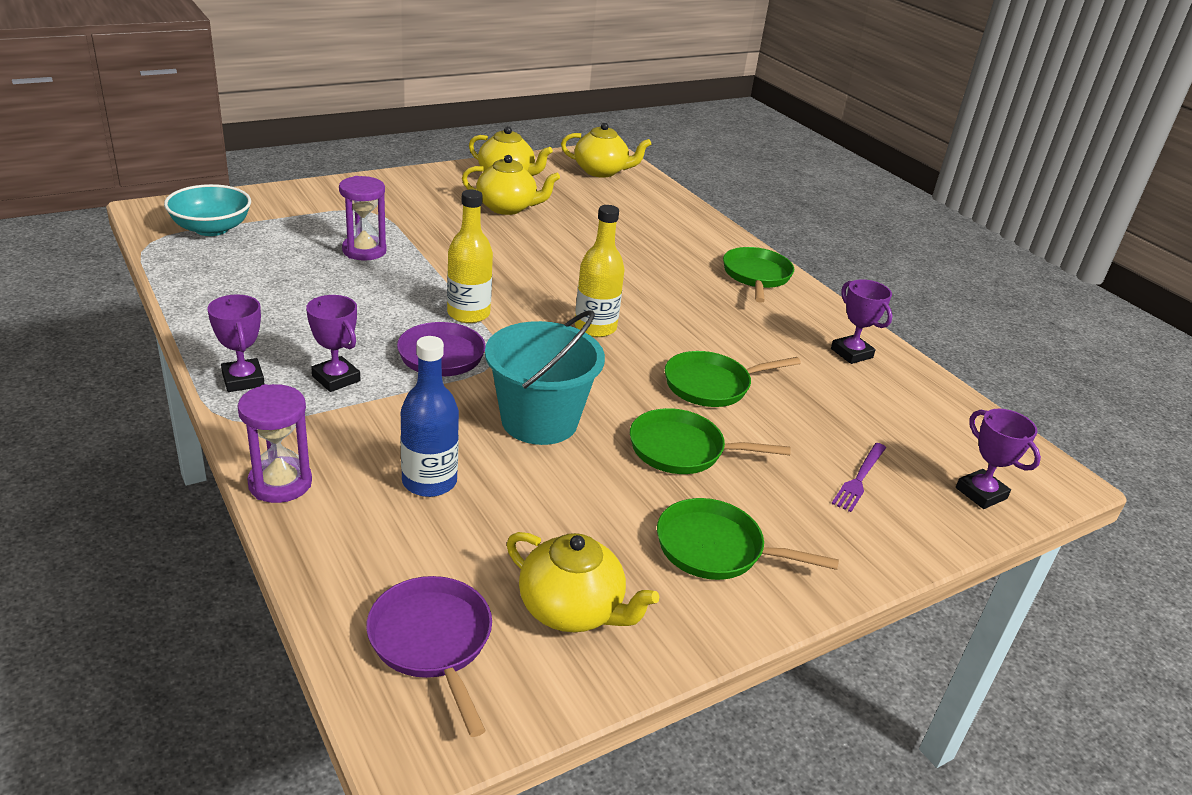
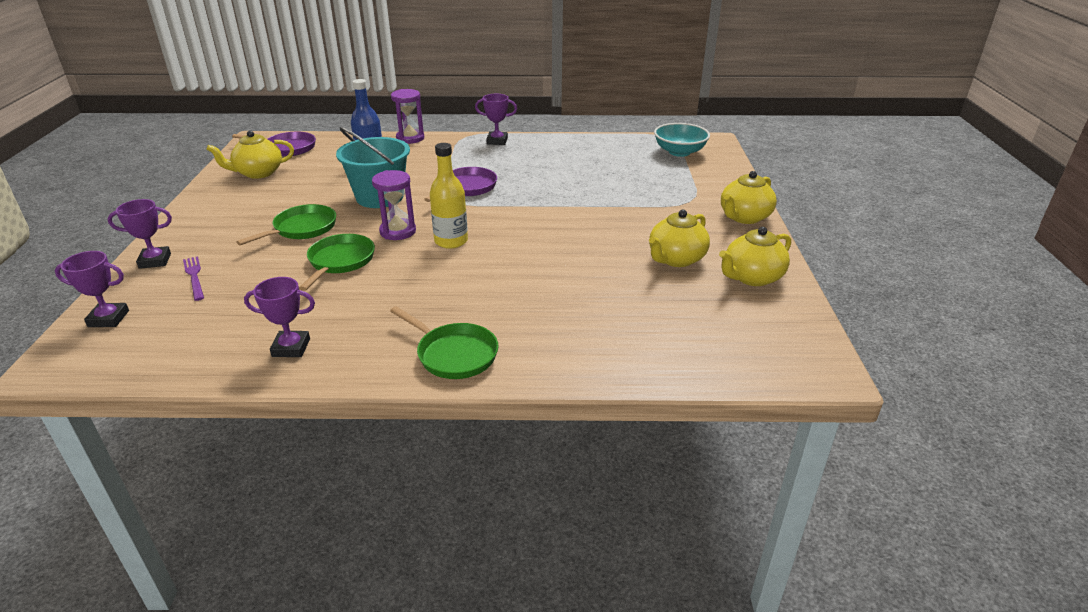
camera: 125 degrees right, 0 degrees up
purple trophy [306,295,361,392] -> purple trophy moved to [107,199,172,269]
purple hourglass [339,176,387,261] -> purple hourglass moved to [372,170,416,240]
yellow bottle [447,190,493,323] -> none
yellow teapot [561,123,651,178] -> yellow teapot moved to [721,171,777,224]
green pan [657,498,839,580] -> none

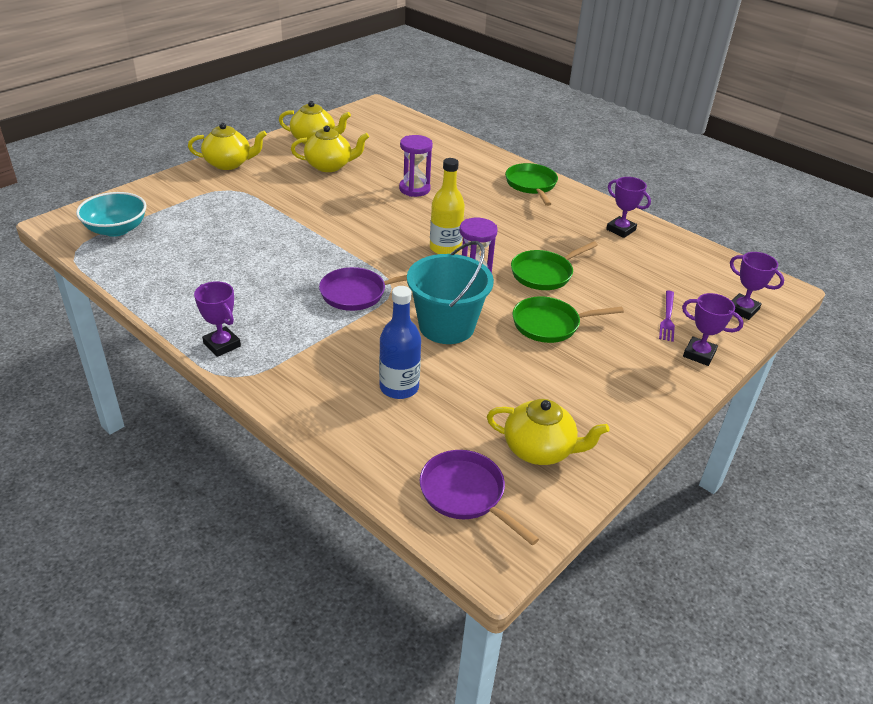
camera: 140 degrees left, 5 degrees up
purple hourglass [391,89,424,144] -> purple hourglass moved to [399,135,433,197]

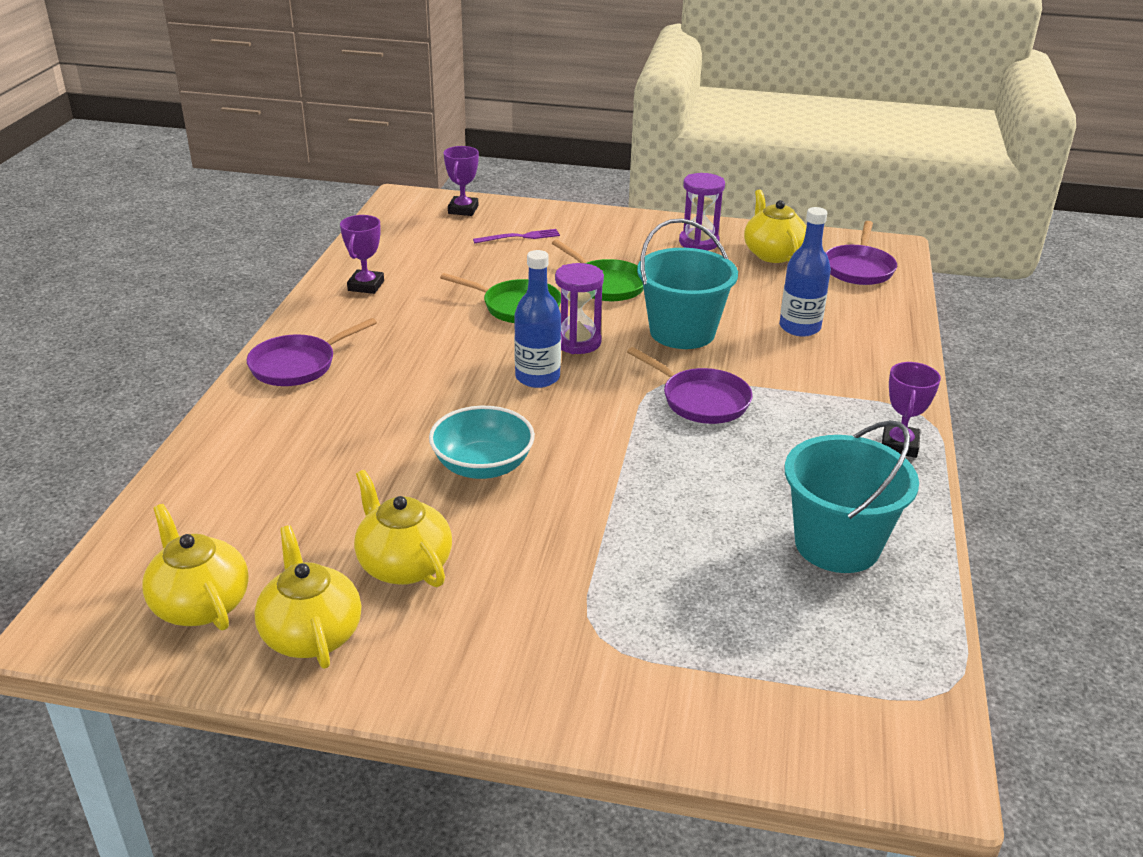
camera: 120 degrees left, 5 degrees down
turquoise bowl [76,192,146,237] -> turquoise bowl moved to [429,406,535,479]
yellow teapot [188,123,267,170] -> yellow teapot moved to [142,504,249,631]
purple hourglass [399,135,433,197] -> purple hourglass moved to [679,173,725,251]
yellow bottle [430,158,465,254] -> blue bottle [514,250,561,388]
green pan [505,163,558,206] -> purple pan [247,318,377,386]
purple trophy [682,293,743,366] -> none
none -> turquoise bucket [784,420,919,573]

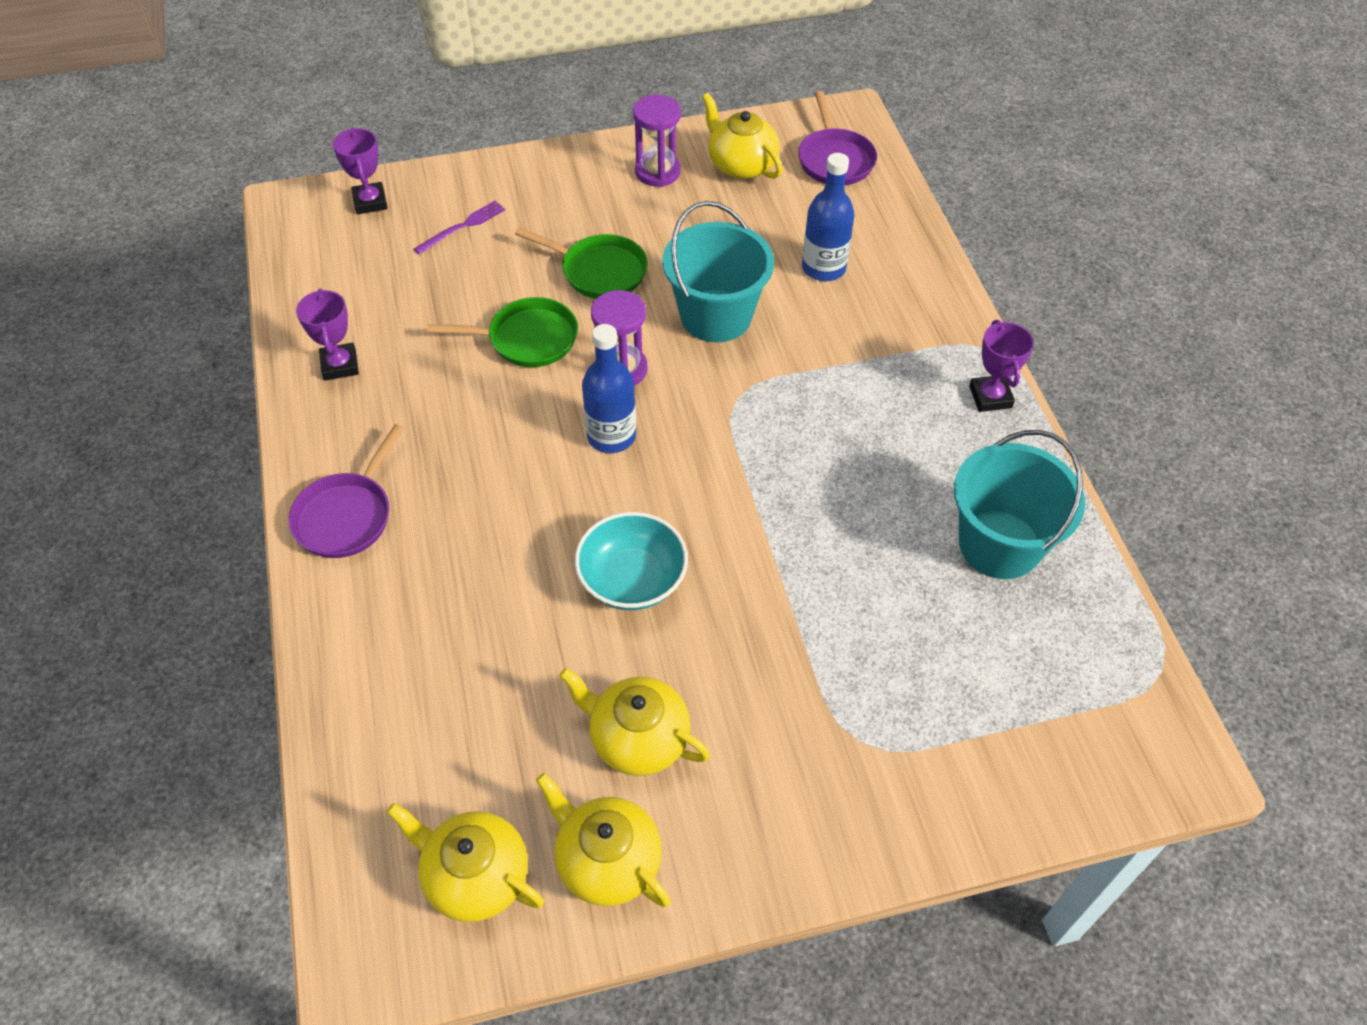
camera: 25 degrees left, 20 degrees up
purple pan [627,347,752,424] -> none

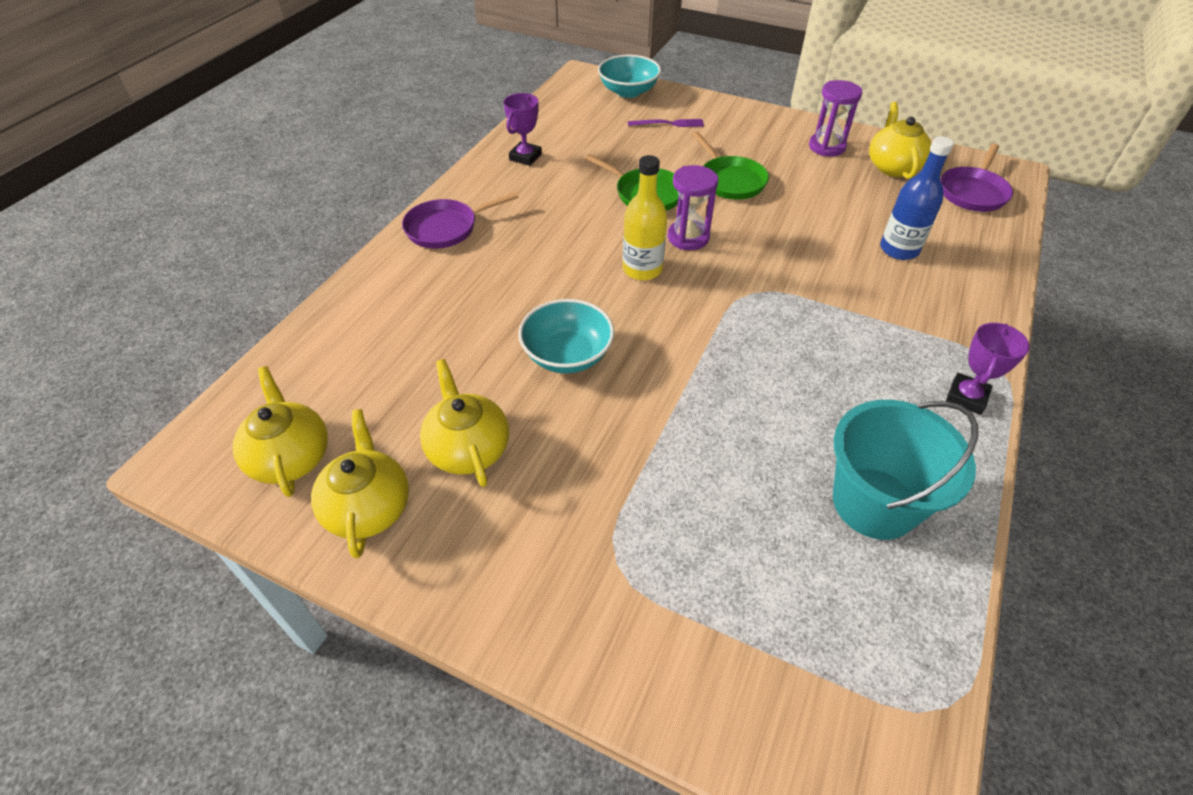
camera: 40 degrees right, 5 degrees down
purple trophy [333,128,388,214] -> turquoise bowl [598,55,661,98]
blue bottle [582,324,636,453] -> yellow bottle [623,155,667,281]
turquoise bucket [662,201,774,342] -> none

